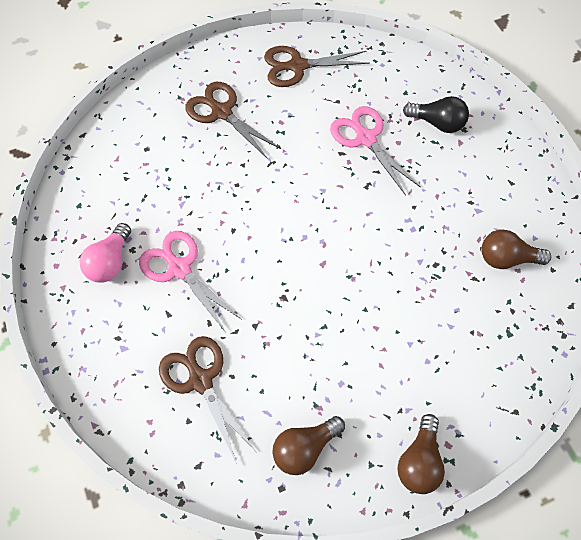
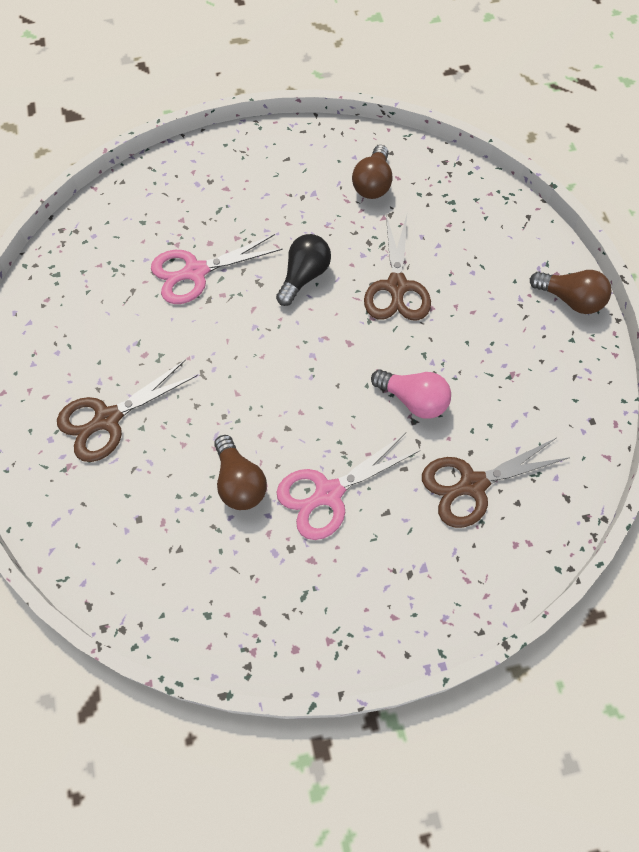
camera: 80 degrees left, 0 degrees up
pink light bulb [80,223,131,283] -> pink light bulb moved to [371,370,451,419]
brown scissors [264,46,370,87] -> brown scissors moved to [364,215,431,321]
brown light bulb [273,416,345,475] -> brown light bulb moved to [214,435,267,510]
black light bulb [403,96,469,133] -> black light bulb moved to [276,234,331,306]

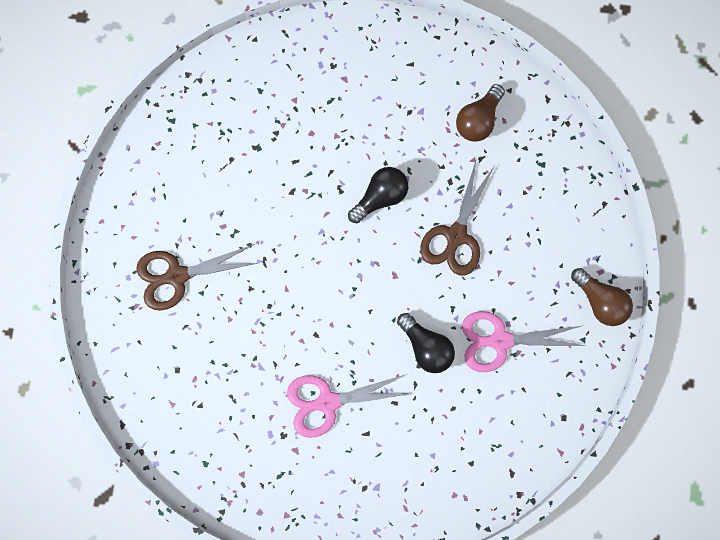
camera: 20 degrees right, 15 degrees up
pink scissors [151,234,283,304] -> pink scissors moved to [462,311,586,372]
brown light bulb [214,435,267,510] -> none
pink light bulb [371,370,451,419] -> black light bulb [397,313,455,373]
brown scissors [422,438,570,528] -> none

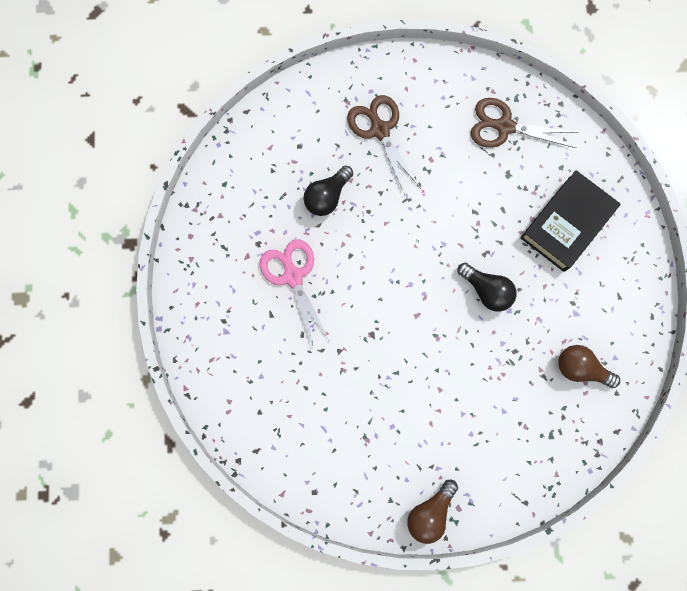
camera: 80 degrees right, 0 degrees up
black light bulb [397,313,455,373] -> black light bulb moved to [304,165,353,216]
brown scissors [420,158,494,276] -> brown scissors moved to [470,98,578,148]
pink scissors [462,311,586,372] -> none
none -> black book [520,170,620,272]

